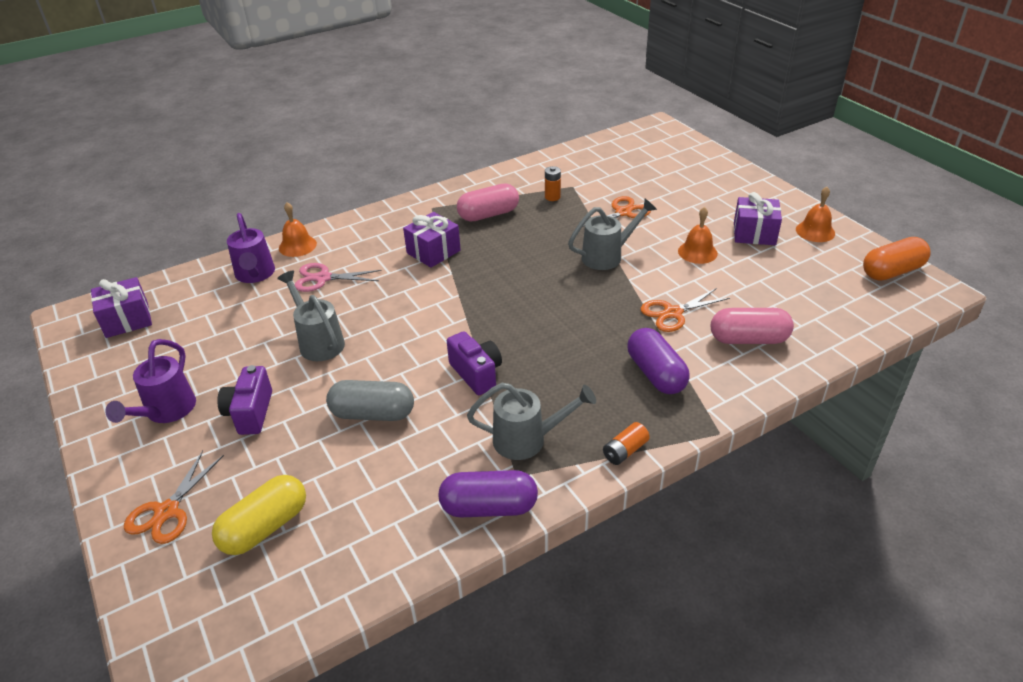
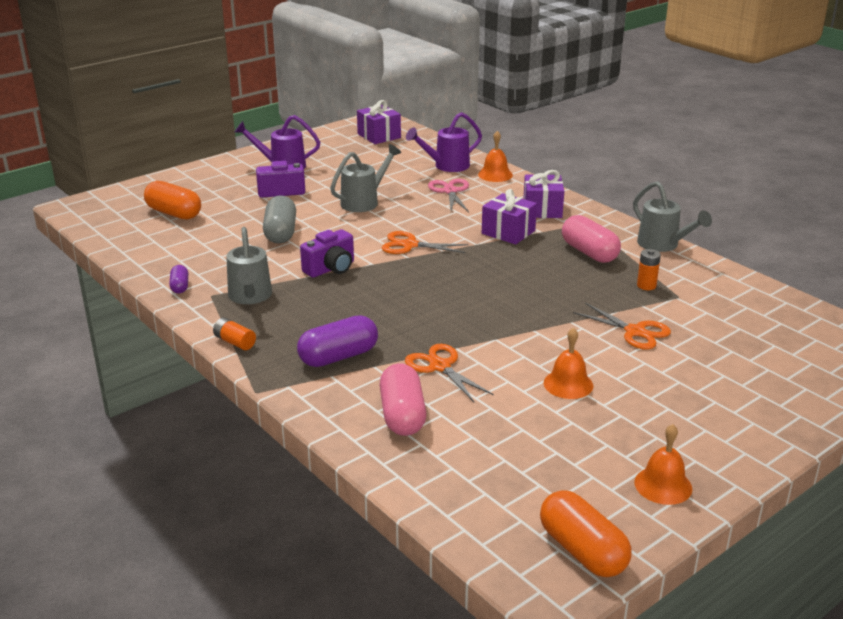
camera: 80 degrees right, 10 degrees down
orange scissors [124,451,224,544] -> orange scissors moved to [382,231,469,254]
yellow capsule [212,475,306,555] -> orange capsule [144,181,201,220]
purple capsule [438,470,538,517] -> purple capsule [169,265,188,293], size x0.53
grey watering can [568,198,657,270] -> grey watering can moved to [633,181,712,252]
purple gift [734,192,782,245] -> purple gift moved to [523,170,564,218]

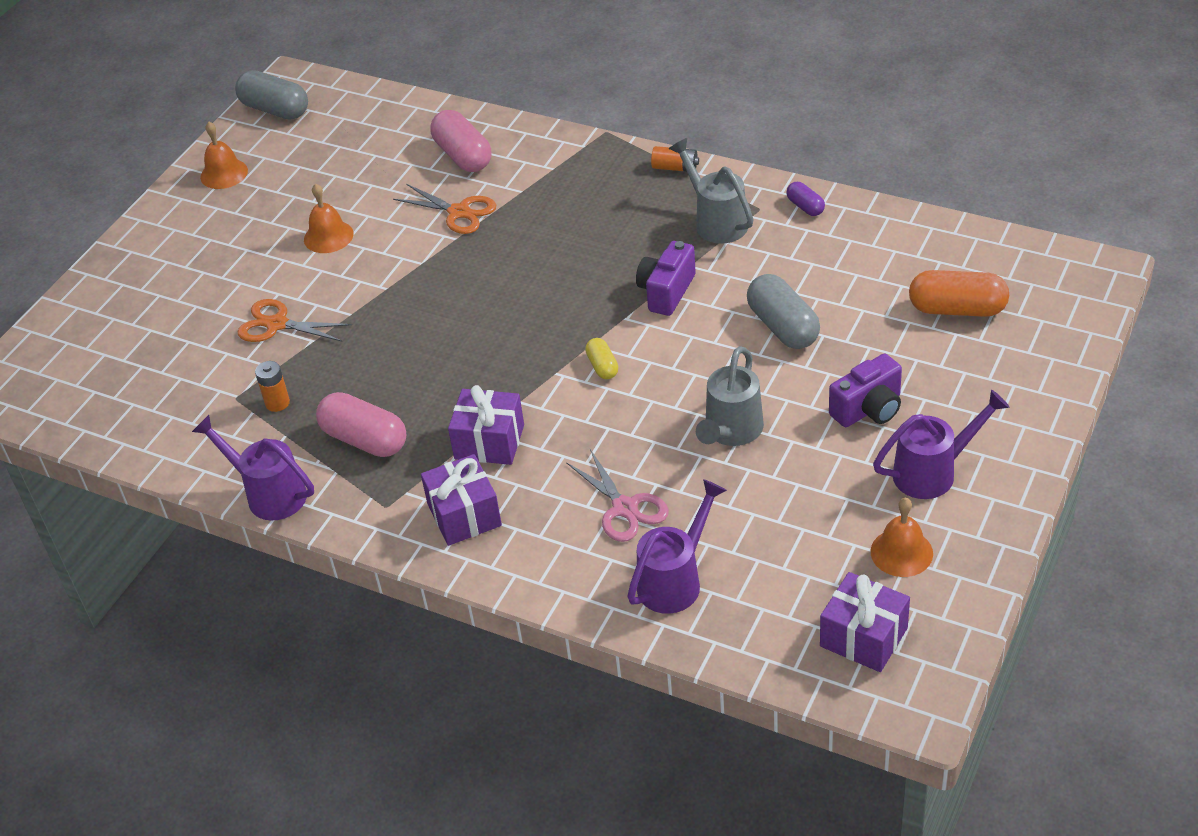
camera: 160 degrees right, 15 degrees up
purple capsule [297,315,378,367] -> none
orange scissors [382,231,469,254] -> yellow capsule [585,338,618,379]
orange bell [478,131,513,182] -> orange bell moved to [870,498,933,577]
orange capsule [540,490,631,577] -> grey capsule [235,70,308,120]
grey watering can [633,181,712,252] -> purple watering can [192,415,314,521]

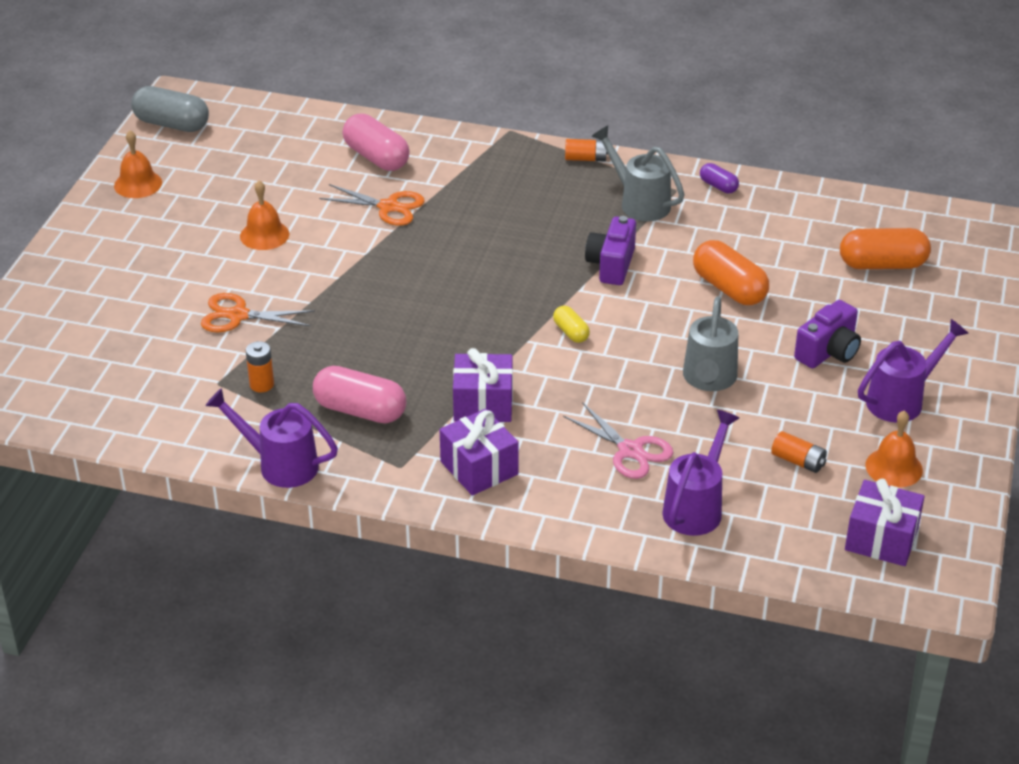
camera: 15 degrees left, 5 degrees down
grey capsule [747,274,820,349] -> orange capsule [693,240,769,305]
none -> orange battery [771,431,827,473]

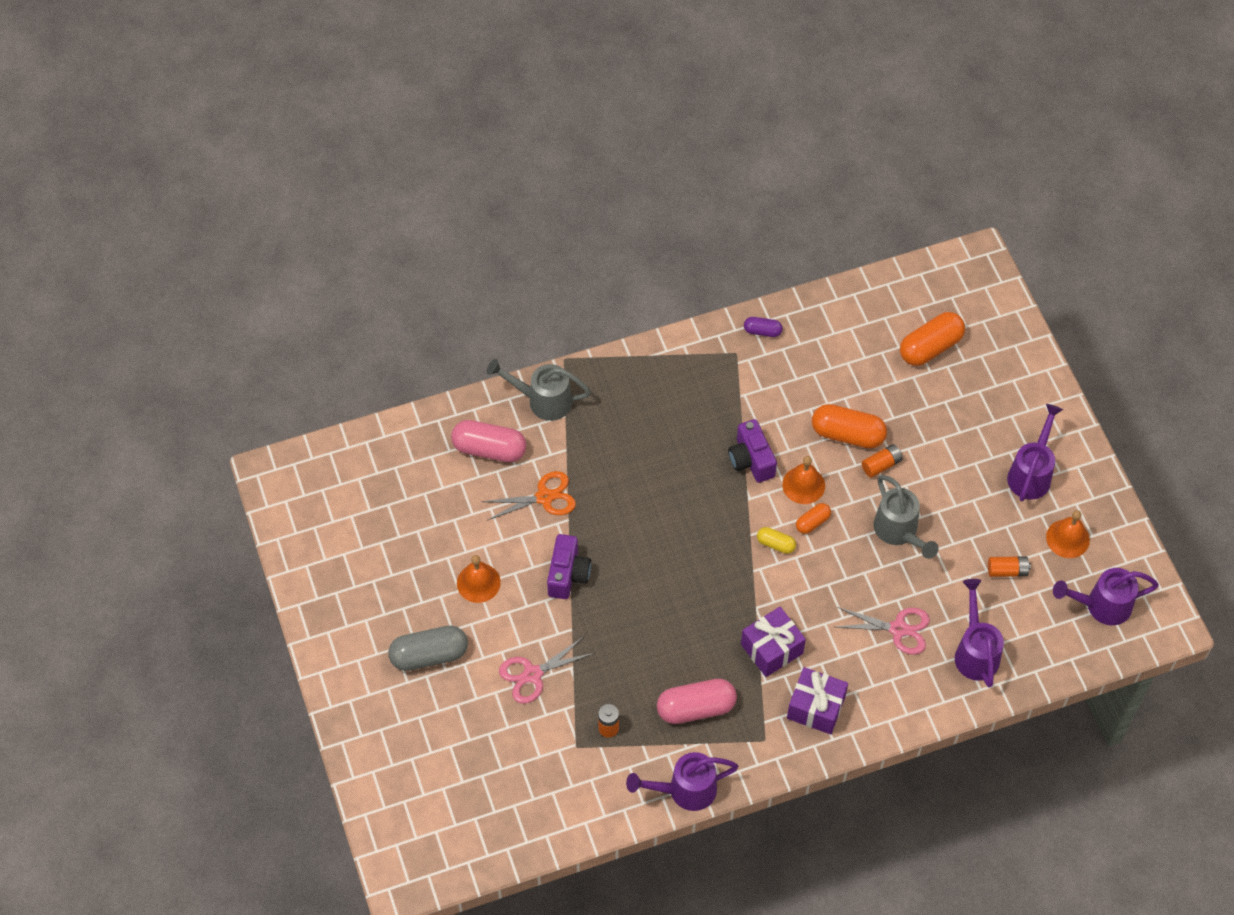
camera: 35 degrees left, 20 degrees up
orange bell [114,130,162,198] -> orange bell moved to [782,456,825,504]
grey capsule [131,86,209,132] -> grey capsule moved to [388,626,468,671]
orange scissors [201,293,315,332] -> pink scissors [499,637,595,704]
orange battery [565,139,608,161] -> orange battery moved to [862,444,903,478]
grey watering can [591,125,685,221] -> grey watering can moved to [487,359,591,421]
purple camera [794,300,861,368] -> purple camera moved to [547,534,591,599]
purple gift [845,479,925,566] -> purple watering can [1053,568,1159,625]
none -> orange capsule [796,503,831,534]

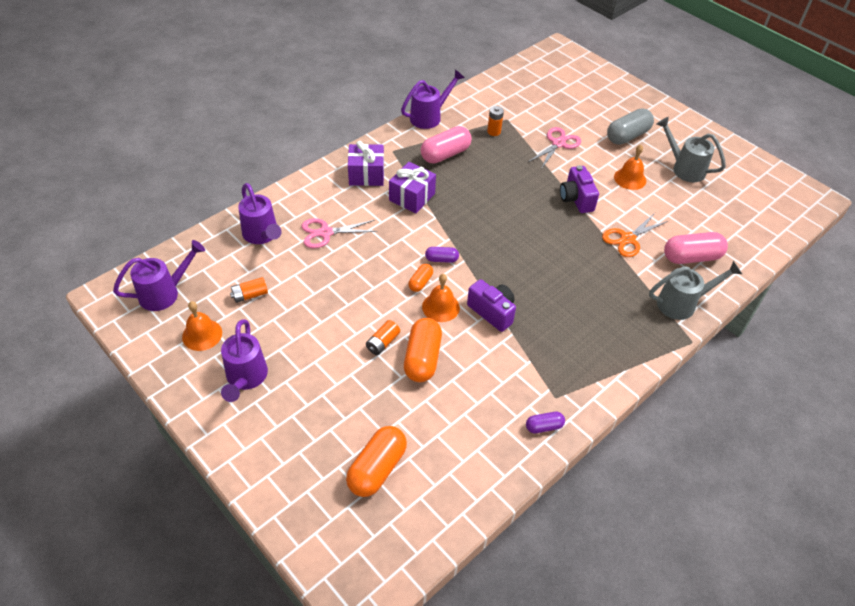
camera: 155 degrees right, 10 degrees down
yellow capsule [757,527,796,554] -> purple capsule [425,247,459,263]
orange capsule [812,404,887,448] -> orange capsule turned 75 degrees counterclockwise [404,318,442,382]
grey watering can [874,475,939,559] -> grey watering can moved to [657,117,726,182]

